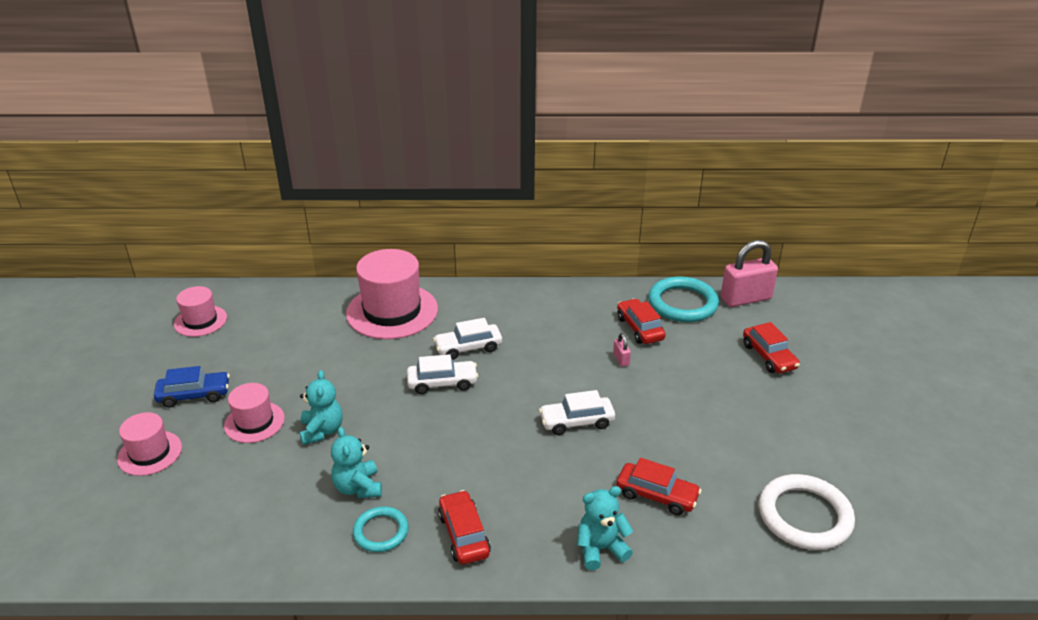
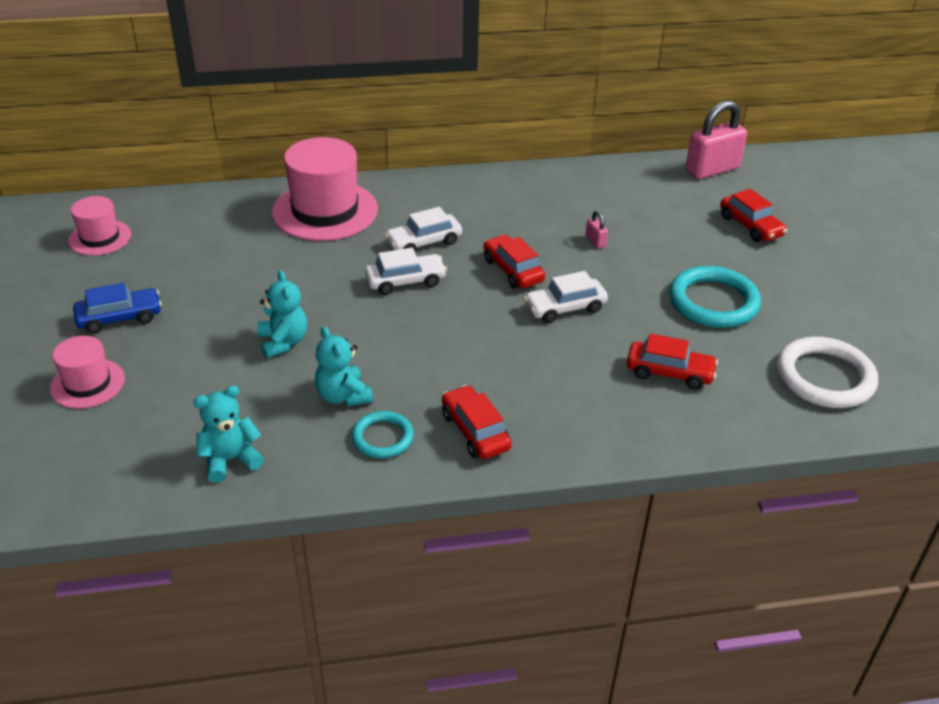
camera: 10 degrees left, 5 degrees up
pink hat [224,383,285,443] -> none
turquoise teddy bear [577,486,633,570] -> turquoise teddy bear moved to [193,386,264,483]
red car [617,298,666,344] -> red car moved to [484,235,545,289]
turquoise ring [648,276,719,322] -> turquoise ring moved to [669,266,761,328]

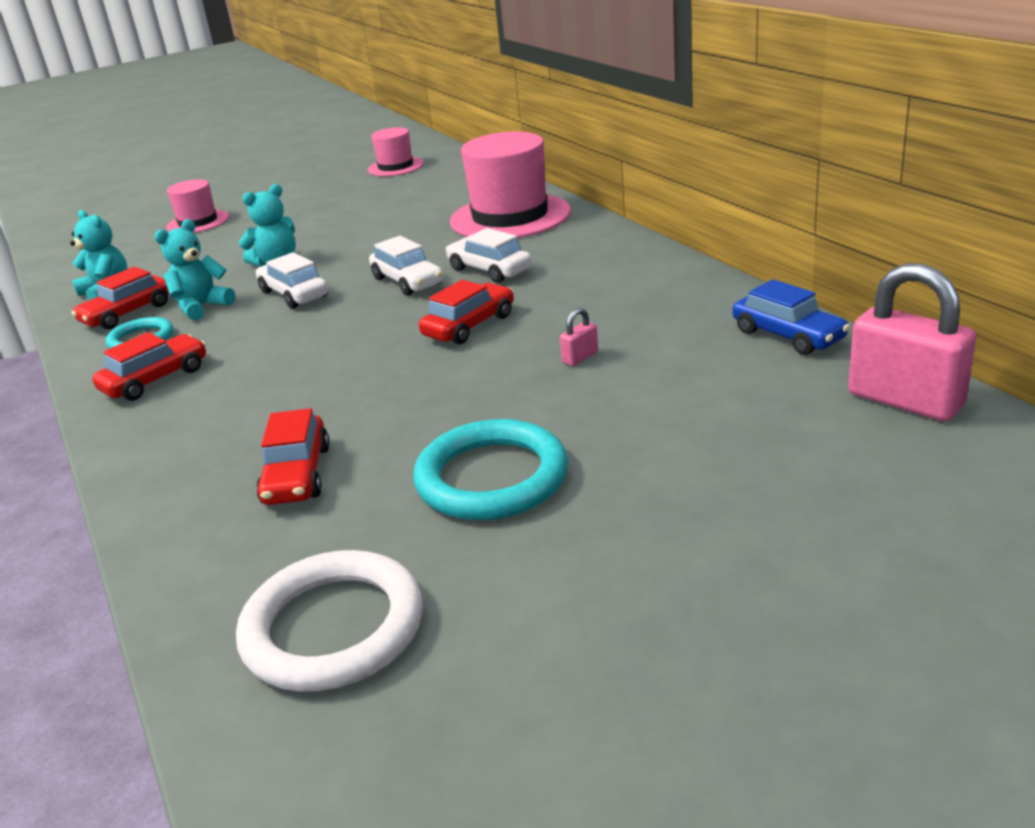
camera: 75 degrees right, 10 degrees down
blue car [73,283,162,334] -> blue car moved to [733,279,850,355]
white car [524,271,608,323] -> white car moved to [256,252,328,309]
red car [720,189,787,242] -> red car moved to [71,267,169,329]

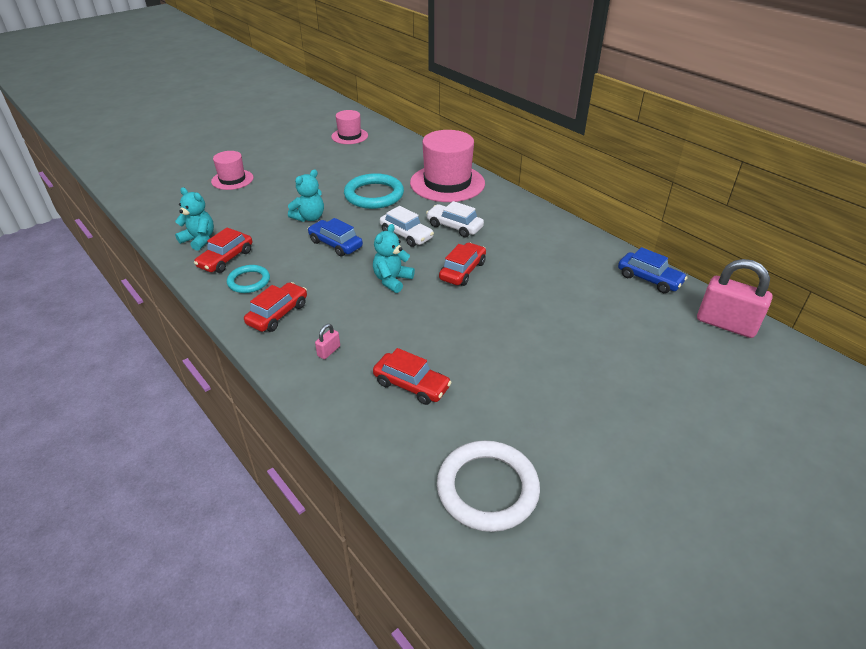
camera: 15 degrees left, 10 degrees up
turquoise teddy bear [154,219,235,320] -> turquoise teddy bear moved to [373,224,415,293]
white car [256,252,328,309] -> blue car [308,218,363,257]
red car [256,408,330,505] -> red car turned 45 degrees counterclockwise [373,348,452,405]
turquoise ring [413,419,568,520] -> turquoise ring moved to [344,173,404,209]
pink padlock [560,307,598,366] -> pink padlock moved to [315,324,340,359]

